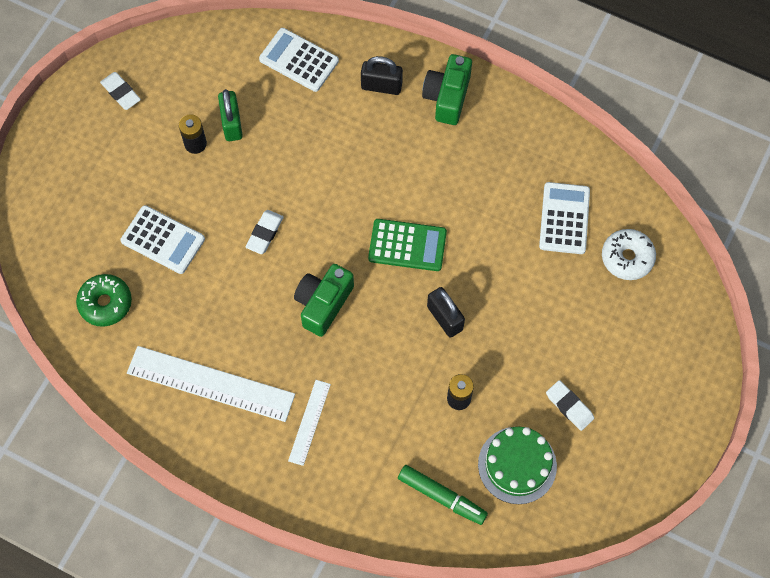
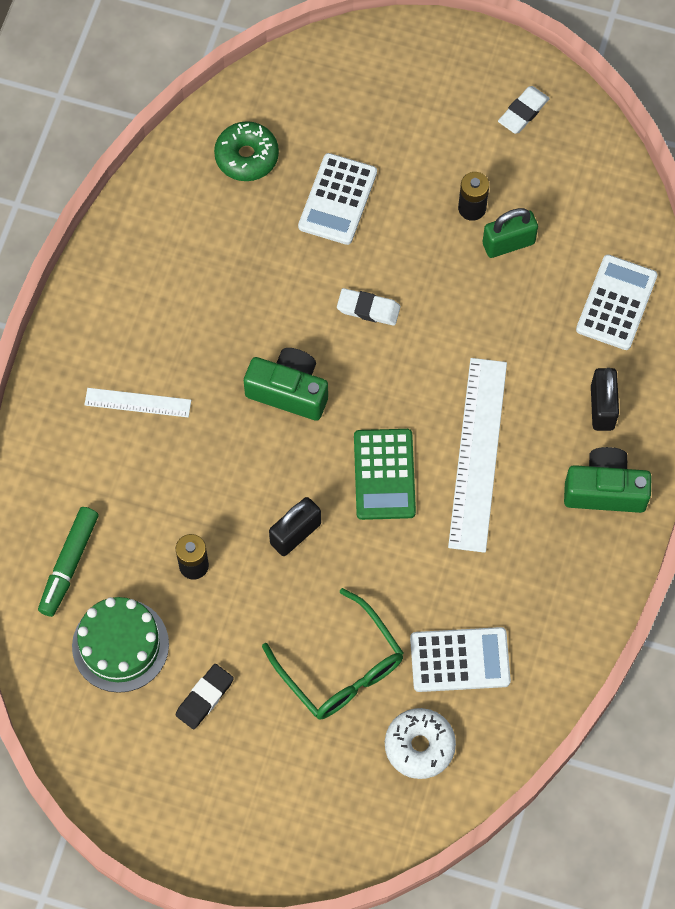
camera: 80 degrees right, 0 degrees up
white ruler [127,346,295,422] -> white ruler moved to [448,358,507,553]
white eraser [546,380,594,431] -> black eraser [176,664,234,729]
none -> green glasses [262,588,404,720]

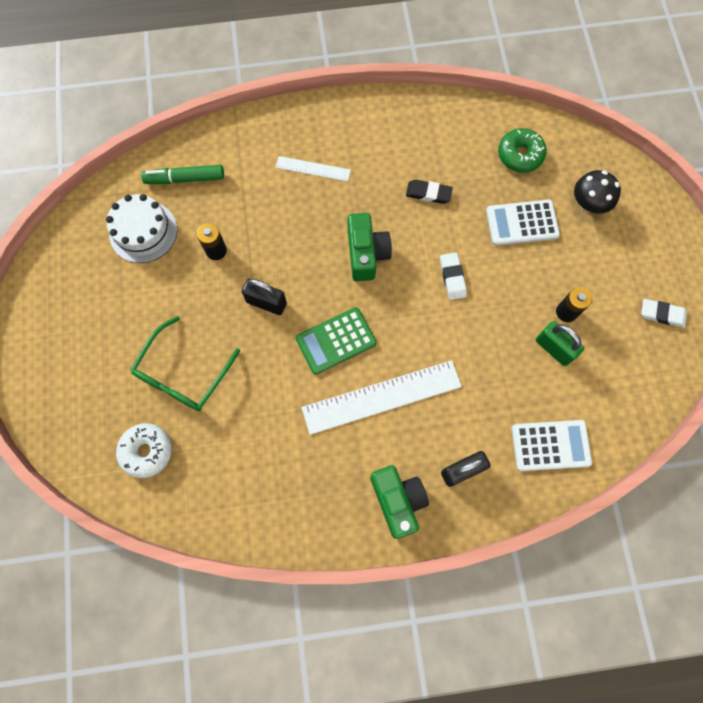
camera: 65 degrees right, 5 degrees up
green cake [72,597,169,693] -> white cake [106,194,177,263]
white ruler [84,388,191,417] -> white ruler turned 60 degrees counterclockwise [276,156,351,182]
black eraser [176,664,234,729] -> black eraser moved to [406,180,453,204]
white calculator [410,627,511,692] -> none
none -> black mushroom [574,170,621,214]

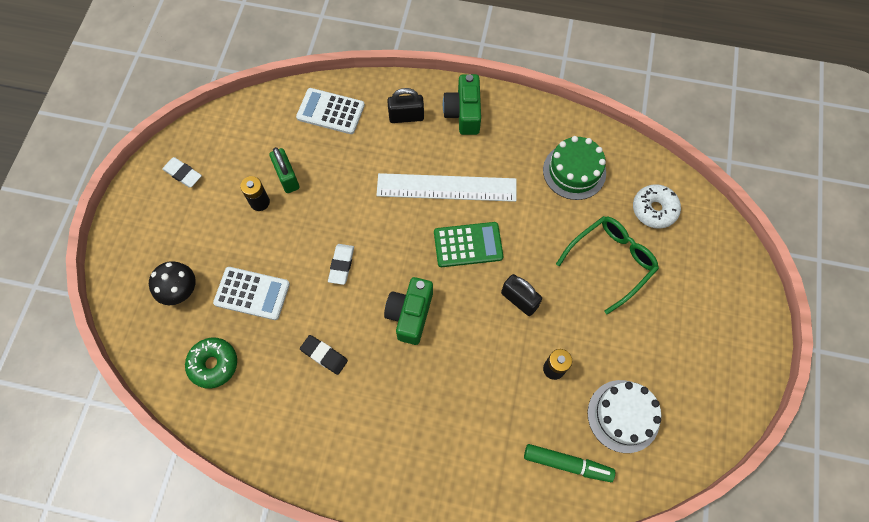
camera: 160 degrees left, 5 degrees down
white ruler [276,156,351,182] -> none
none -> green cake [543,136,606,200]

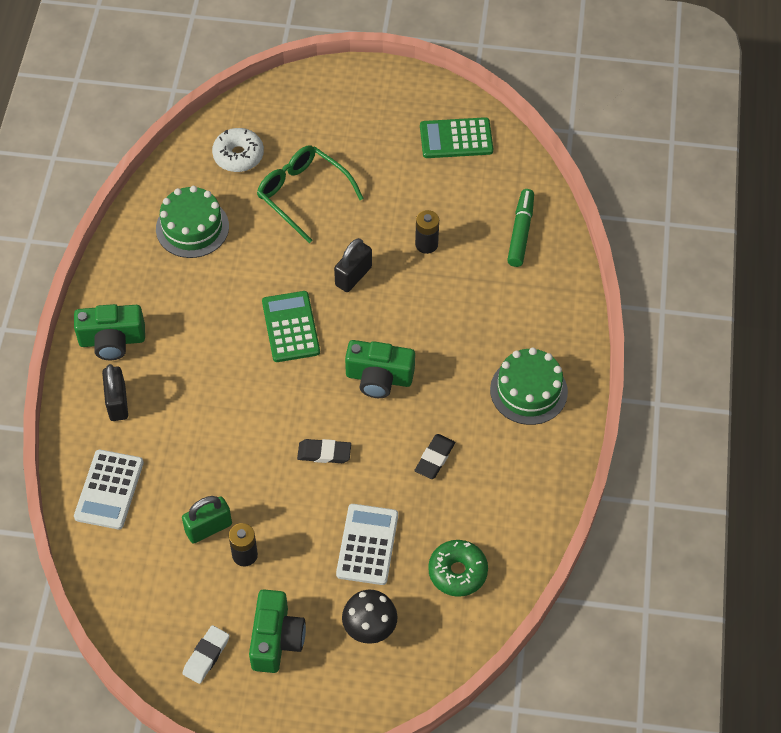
camera: 95 degrees left, 10 degrees down
white eraser [328,244,354,285] -> black eraser [297,439,351,463]
white ruler [376,173,516,202] -> none
white cake [588,380,661,453] -> none
none -> green camera [249,589,306,673]
none -> green calculator [420,117,493,158]
none -> green cake [490,347,568,425]

